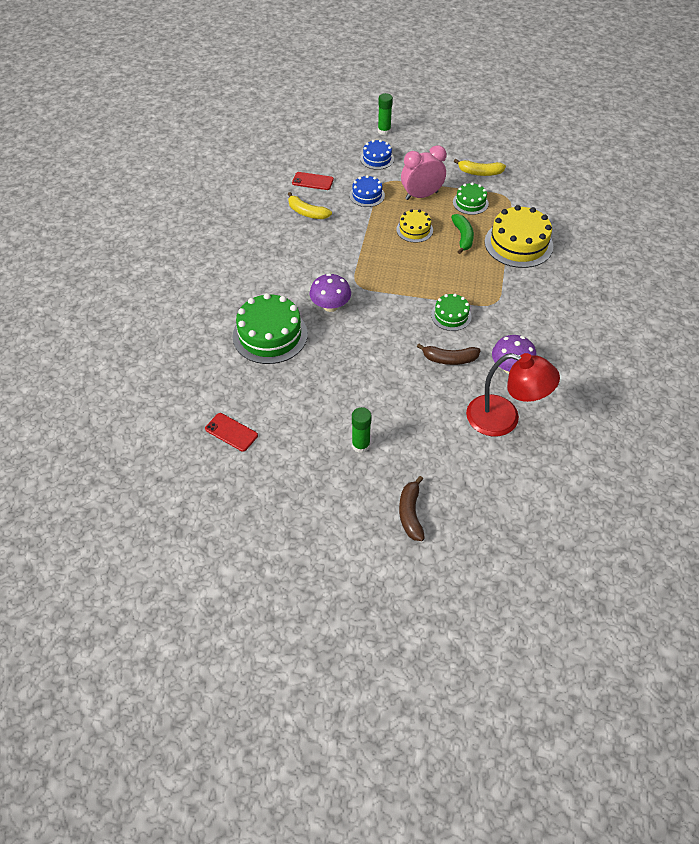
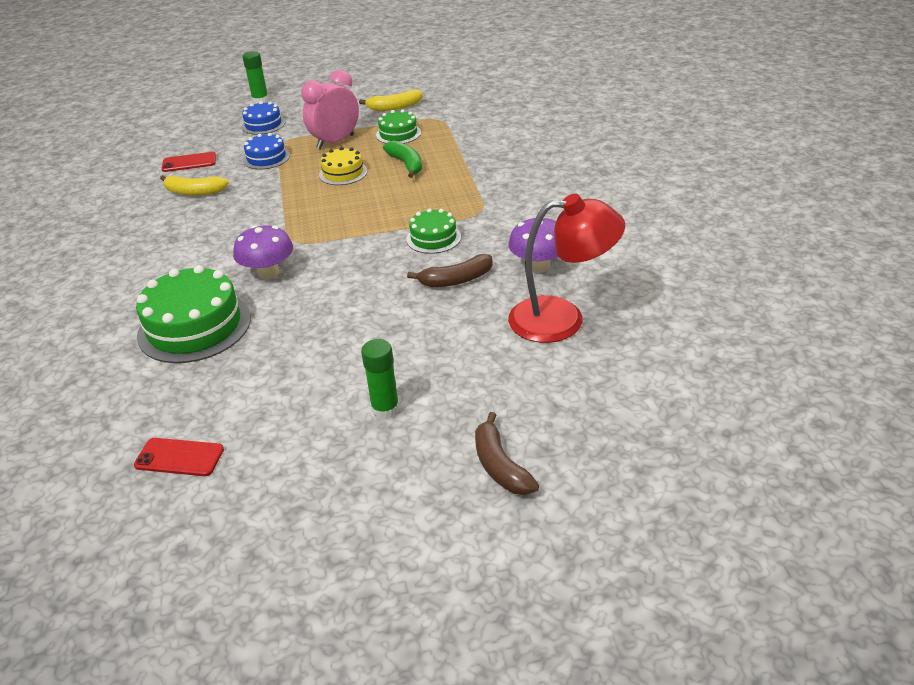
camera: 20 degrees left, 15 degrees down
yellow cake [485,205,553,268] -> none

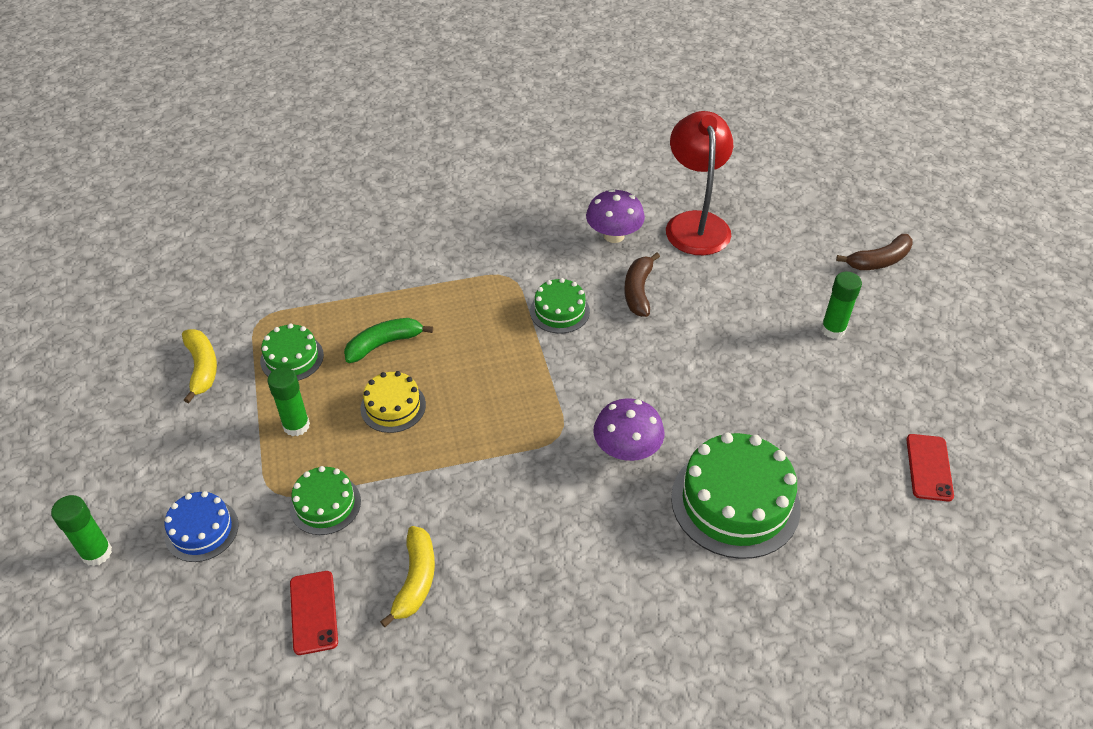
camera: 95 degrees left, 10 degrees up
blue cake [243,133,290,170] -> green cake [290,466,361,535]
pink clock [301,70,359,149] -> green glue stick [267,367,310,436]
brown banana [407,254,493,287] -> brown banana turned 150 degrees counterclockwise [624,253,660,317]

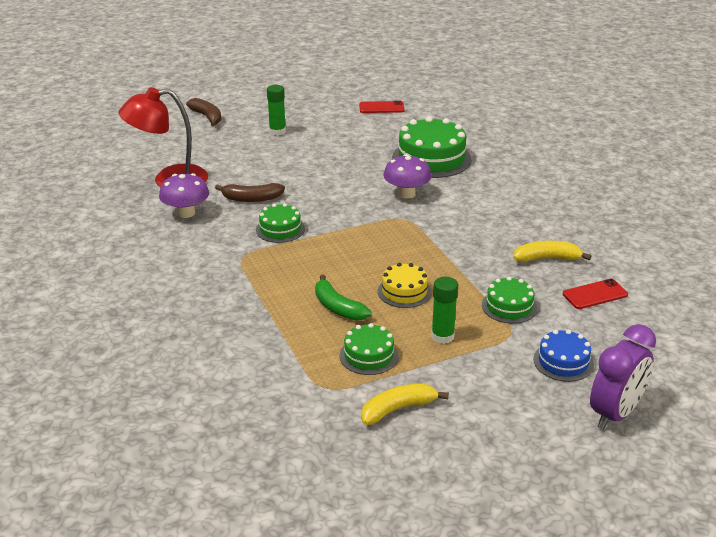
camera: 100 degrees left, 15 degrees down
green glue stick [51,495,112,566] -> purple clock [590,324,656,430]

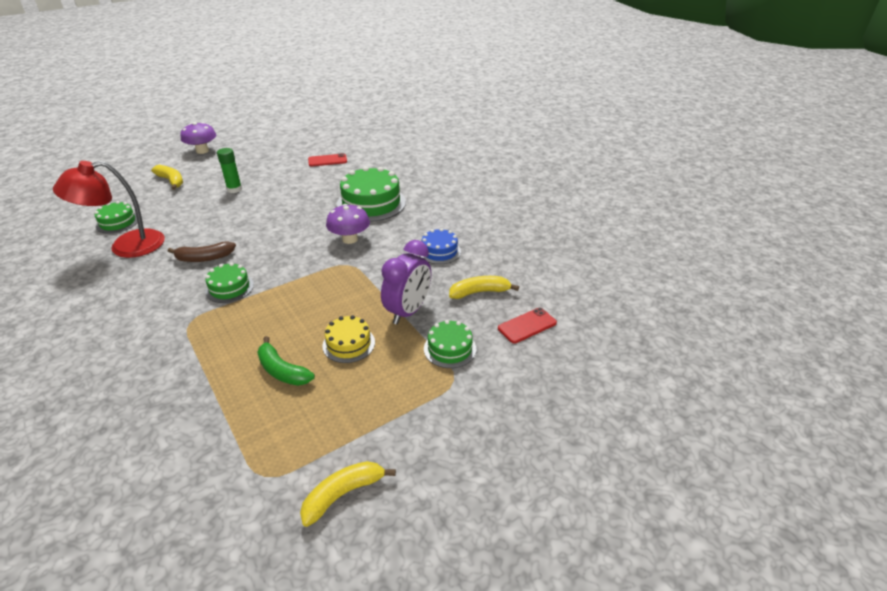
camera: 10 degrees left, 5 degrees up
purple mushroom [159,173,209,218] -> purple mushroom moved to [180,122,216,154]
brown banana [186,98,221,126] -> yellow banana [151,165,183,190]
green cake [340,323,398,375] -> green cake moved to [95,201,138,234]
green glue stick [431,277,458,344] -> none
blue cake [533,330,594,382] -> blue cake moved to [420,228,461,264]
purple clock [590,324,656,430] -> purple clock moved to [381,240,431,324]

